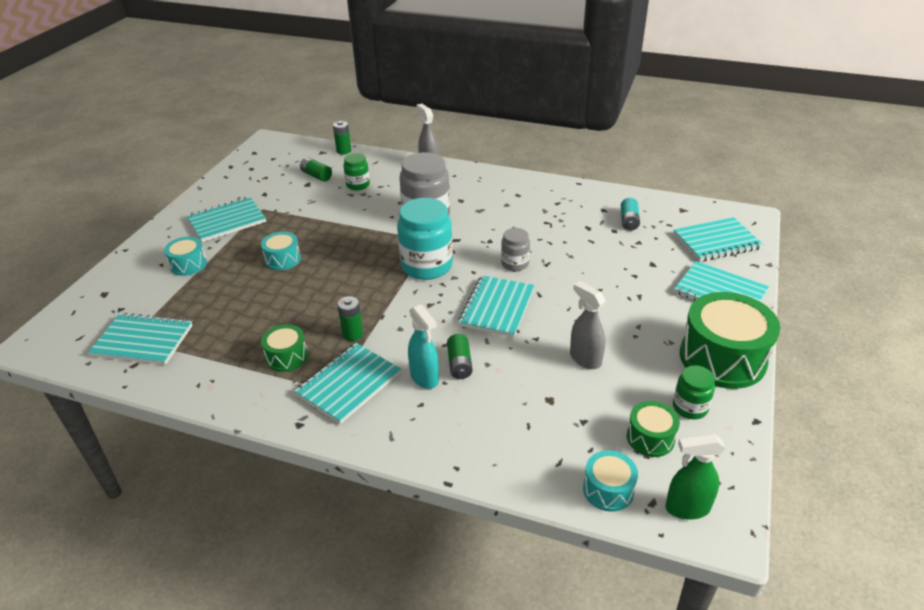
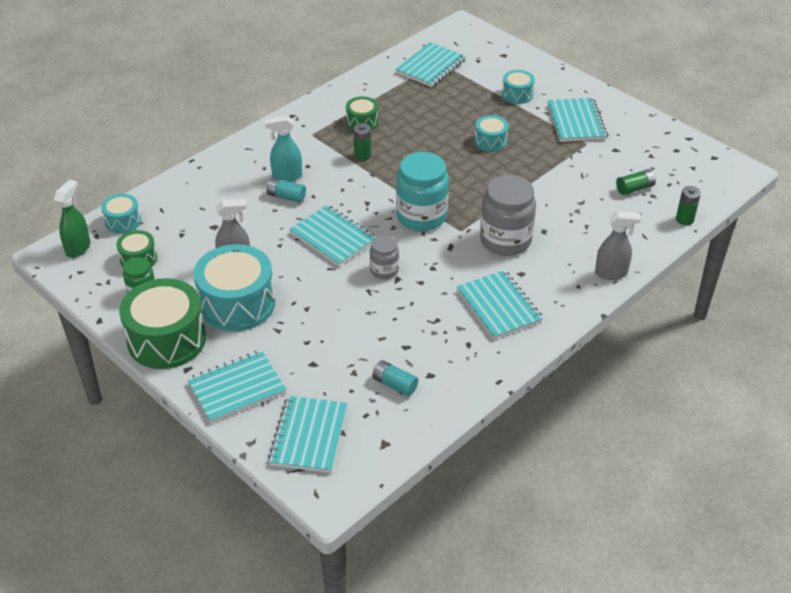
camera: 115 degrees right, 5 degrees up
turquoise notebook [294,343,401,424] -> turquoise notebook moved to [457,270,543,339]
green jar [343,153,370,190] -> none
green battery [447,334,473,379] -> turquoise battery [266,178,306,203]
none -> turquoise drum [194,244,275,332]

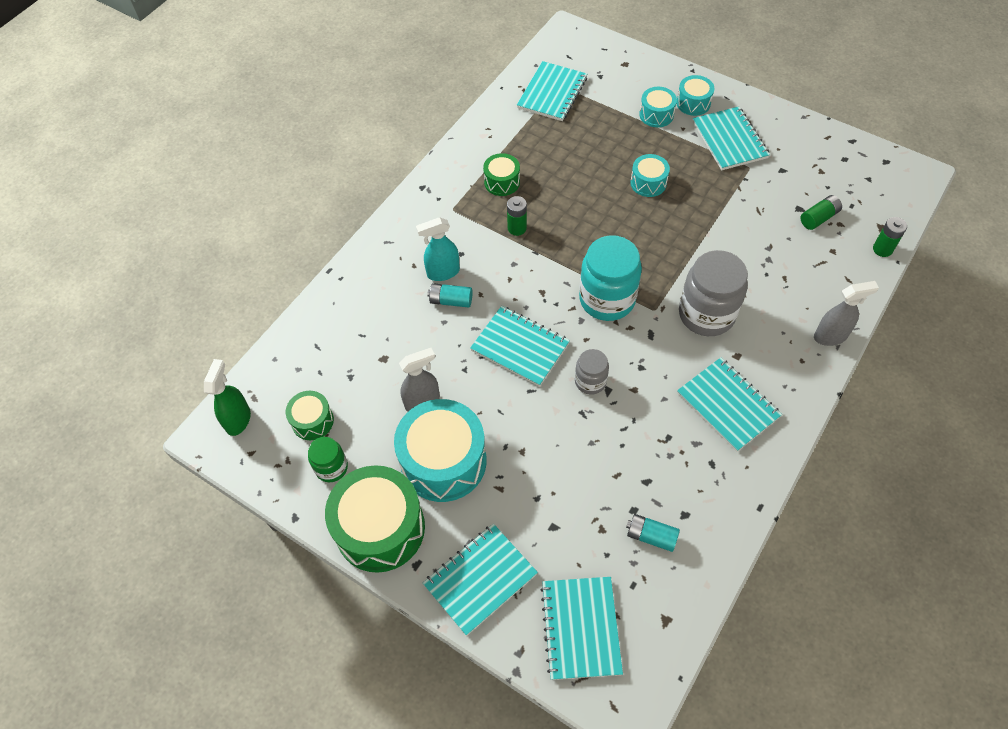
camera: 10 degrees left, 15 degrees up
turquoise drum [101,194,141,233] -> turquoise drum moved to [676,75,715,116]

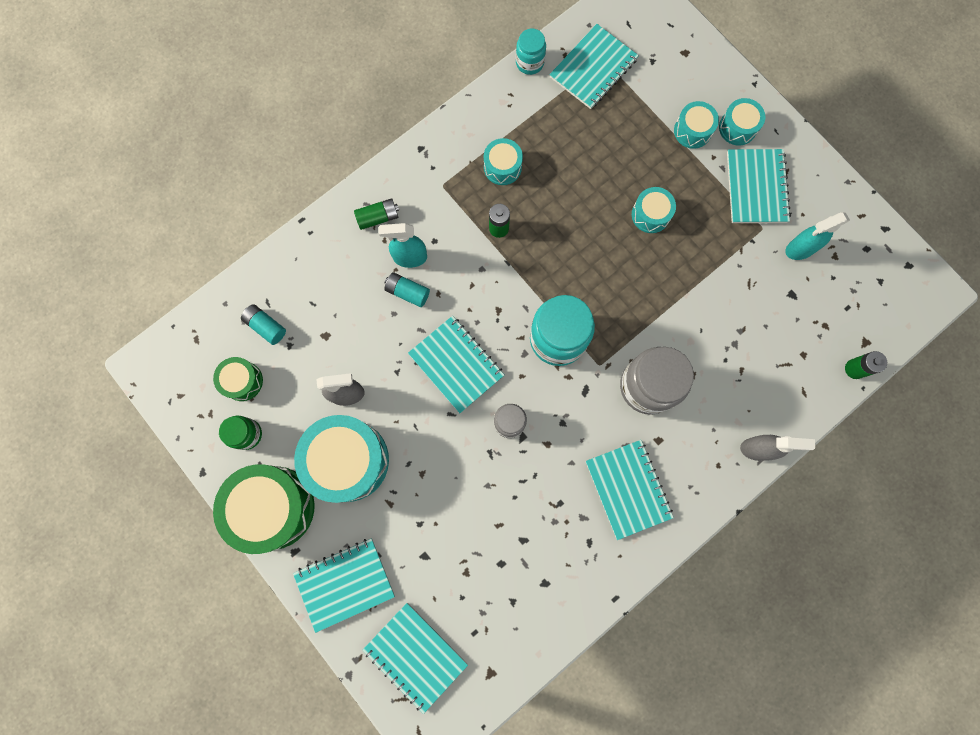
camera: 15 degrees right, 20 degrees up
green spray bottle [204,359,251,436] -> none
green drum [483,153,520,196] -> turquoise drum [484,138,523,185]
turquoise notebook [540,577,623,680] -> turquoise notebook turned 60 degrees counterclockwise [362,603,468,714]
turquoise battery [626,514,680,552] -> turquoise battery moved to [241,304,286,345]
green battery [800,195,842,230] -> green battery moved to [354,198,399,230]
none -> turquoise jar [516,28,546,75]
none -> turquoise spray bottle [785,212,850,260]

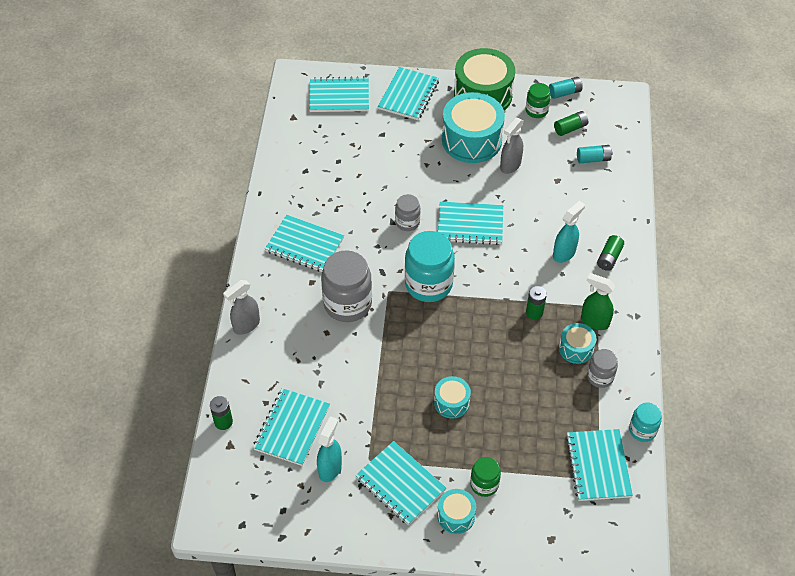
camera: 135 degrees right, 25 degrees down
green drum [213,357,263,401] -> green battery [554,111,588,136]
turquoise battery [384,272,430,307] -> turquoise battery moved to [549,77,583,99]
turquoise drum [674,101,719,149] -> green jar [470,457,501,497]
none -> turquoise notebook [253,388,330,466]
none -> green spray bottle [581,273,615,330]
none -> grey jar [587,349,618,388]

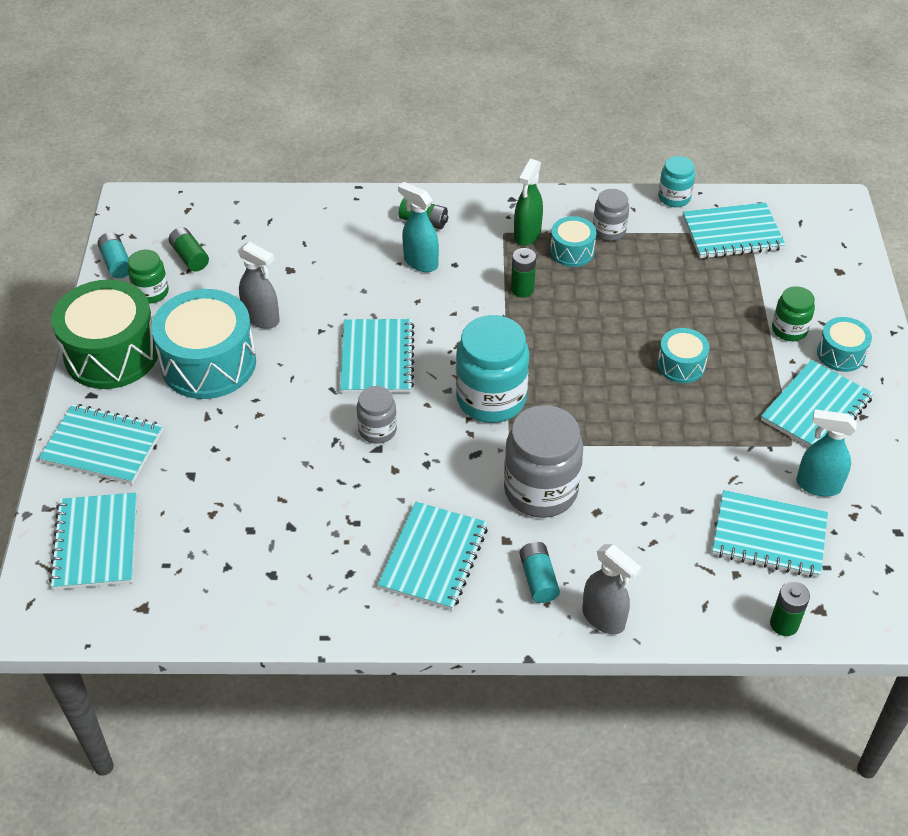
camera: 95 degrees left, 5 degrees down
turquoise battery [577,145,613,163] -> turquoise battery moved to [519,542,560,603]

